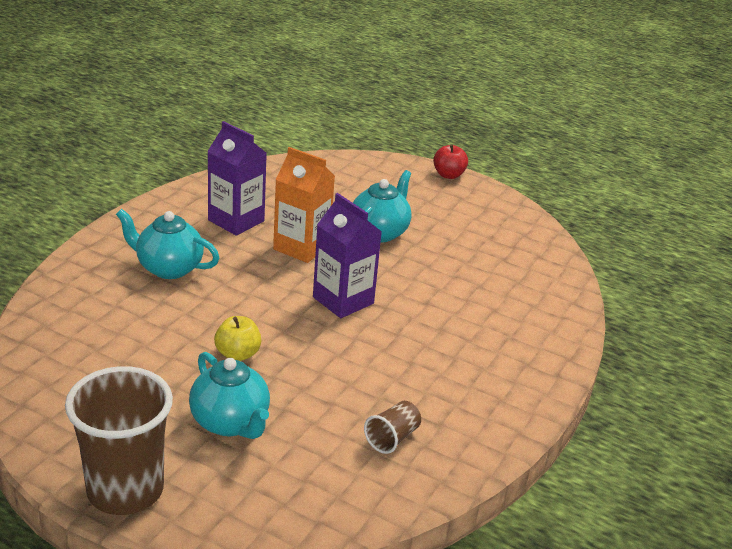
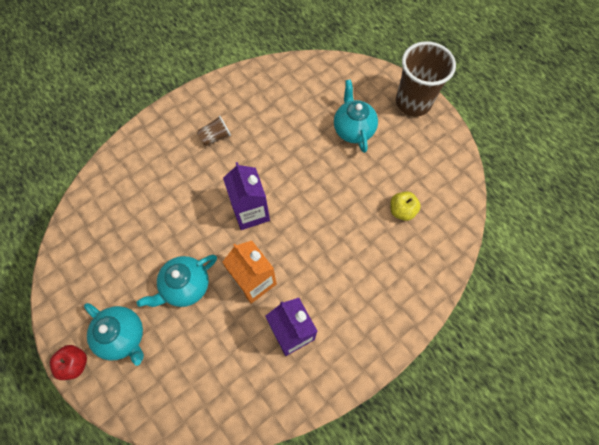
camera: 155 degrees left, 35 degrees up
turquoise teapot [116,209,219,279] -> turquoise teapot moved to [84,303,144,366]
yellow apple [214,316,261,361] -> yellow apple moved to [390,191,421,221]
brown cup [364,401,421,454] -> brown cup moved to [197,116,231,146]

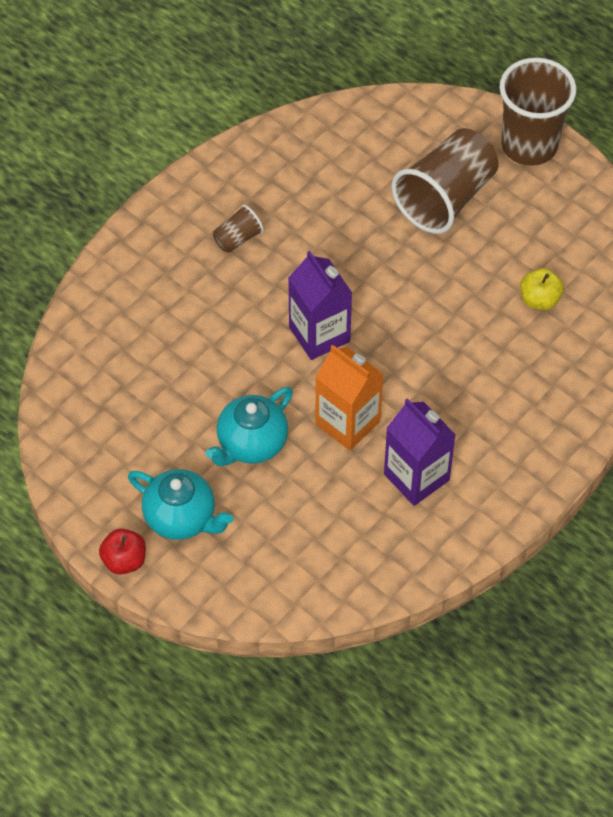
camera: 10 degrees left, 10 degrees down
turquoise teapot [334,79,378,153] -> brown cup [391,128,499,234]

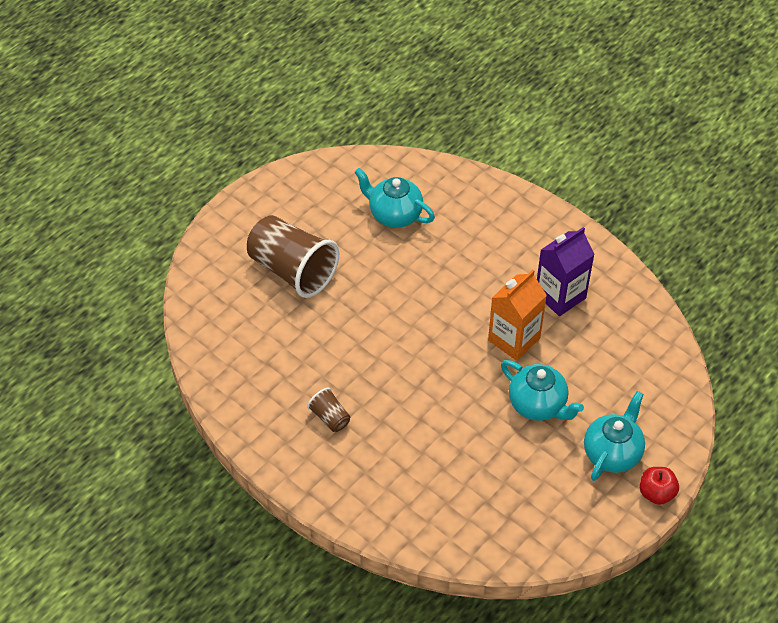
camera: 90 degrees left, 5 degrees down
purple carton [288,251,352,360] -> none
brown cup [499,58,576,166] -> none
yellow apple [520,268,564,310] -> turquoise teapot [354,168,435,228]

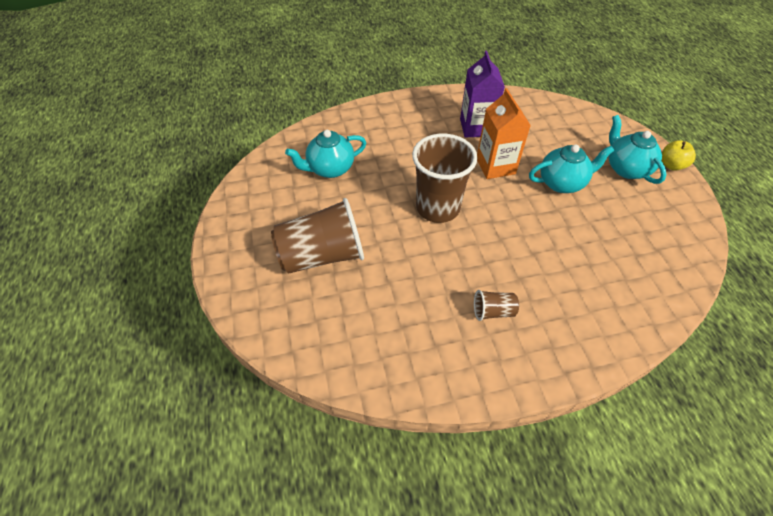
camera: 55 degrees left, 0 degrees up
red apple [640,467,679,505] -> yellow apple [662,140,696,171]
none -> brown cup [412,134,477,223]

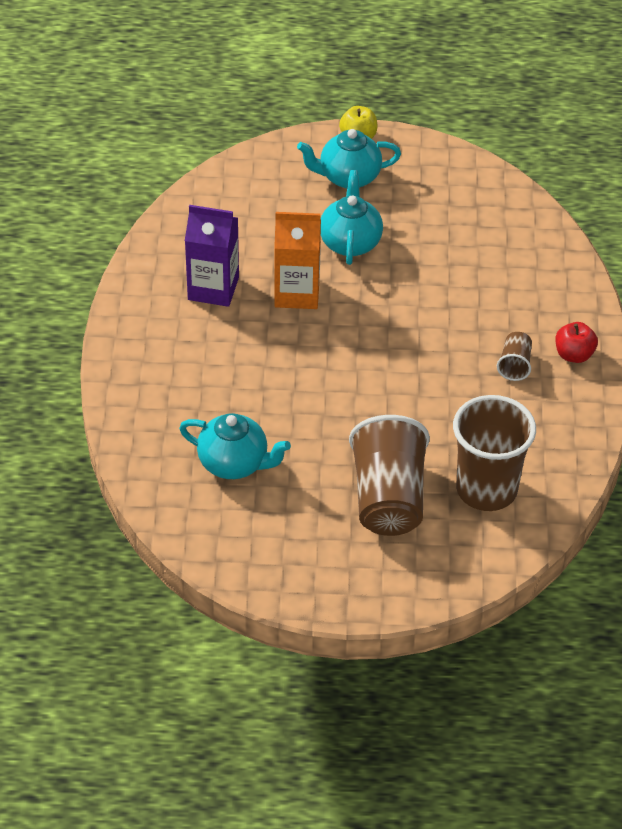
camera: 75 degrees left, 5 degrees down
turquoise teapot [285,130,366,178] -> turquoise teapot turned 60 degrees counterclockwise [179,413,291,479]
brown cup [412,134,477,223] -> brown cup moved to [453,395,536,511]
none -> red apple [555,322,598,363]

